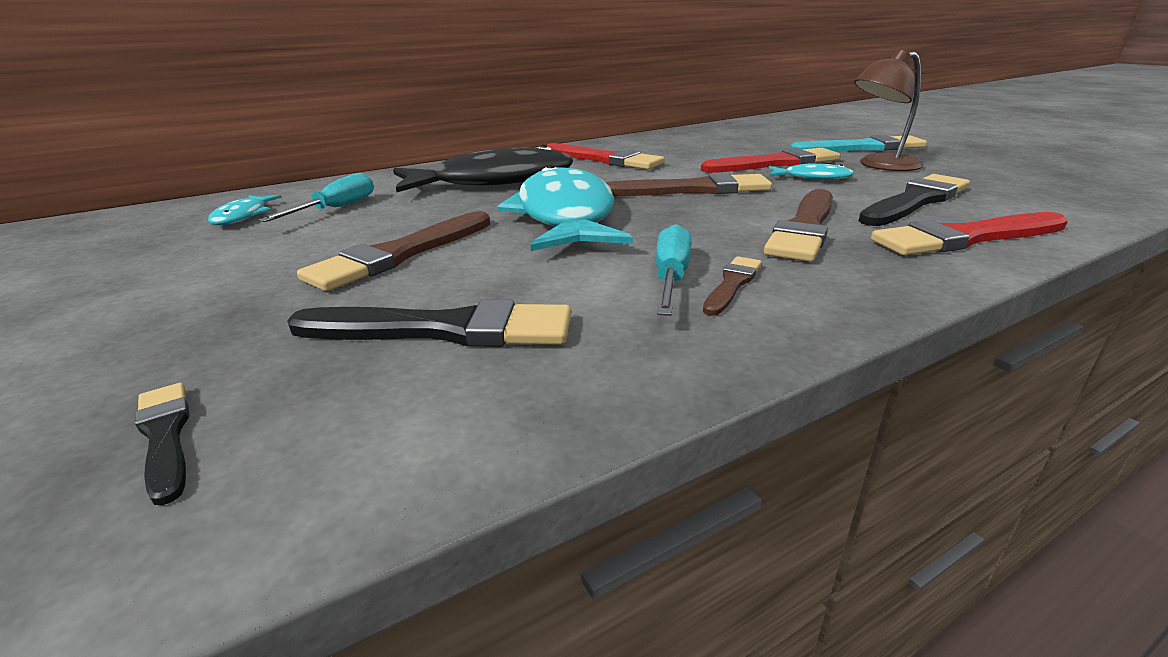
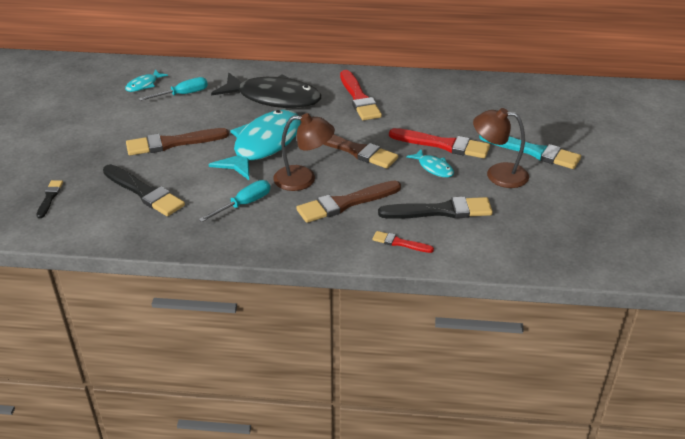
camera: 35 degrees right, 10 degrees up
brown brush [703,256,762,316] -> none
red brush [871,212,1068,256] -> red brush [373,231,434,253], size x0.52
none -> brown lamp [273,113,335,191]

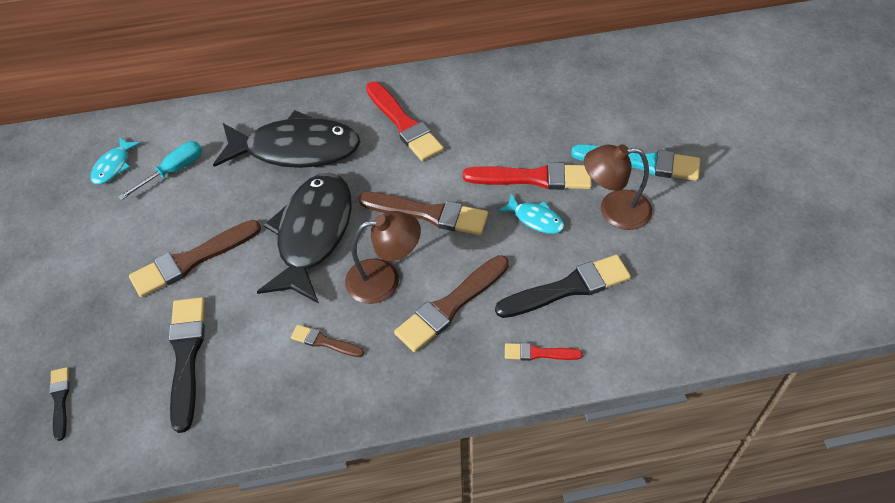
camera: 15 degrees left, 15 degrees up
black brush [103,164,185,216] -> black brush turned 120 degrees counterclockwise [169,297,205,433]
turquoise screwdriver [199,180,270,222] -> brown brush [291,325,364,357]
turquoise fish [209,110,301,180] -> black fish [257,173,351,304]

